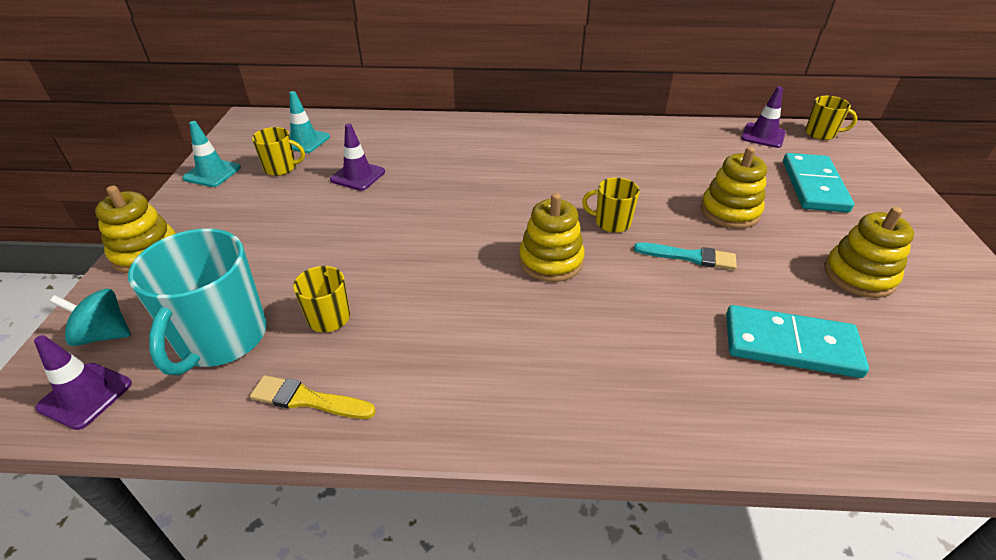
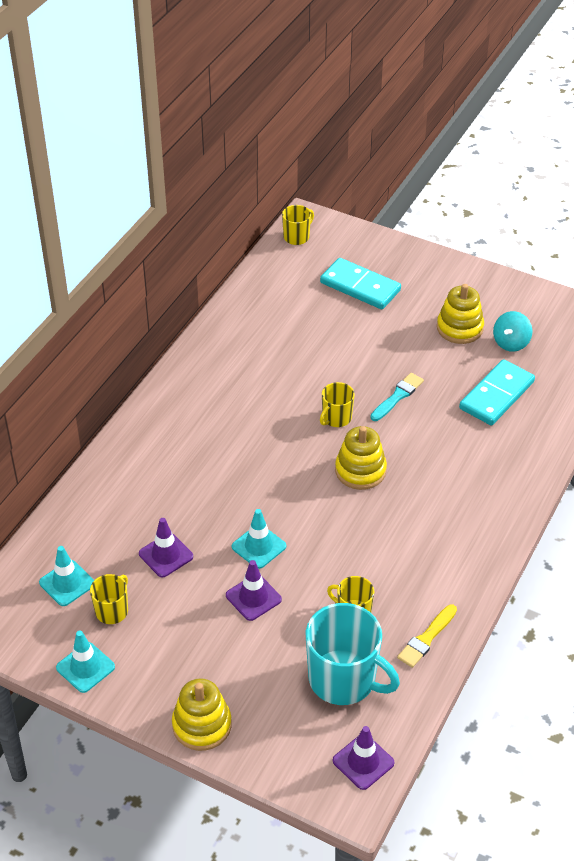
camera: 65 degrees left, 5 degrees up
turquoise spinning top [50,289,131,346] -> turquoise spinning top moved to [493,311,532,352]
yellow stacking toy [701,147,767,229] -> none
purple traffic cone [741,86,786,148] -> purple traffic cone moved to [226,560,282,621]
none -> turquoise traffic cone [232,509,286,569]

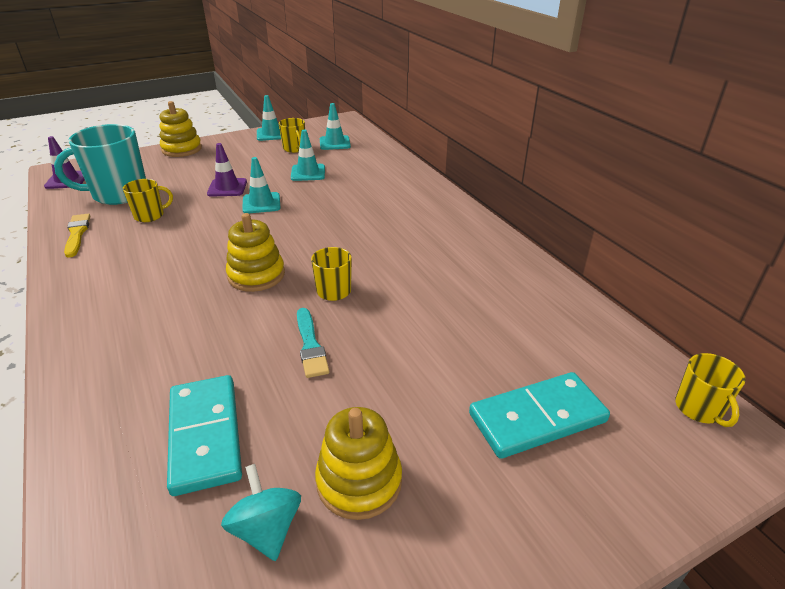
camera: 125 degrees right, 10 degrees down
purple traffic cone [139,518,193,577] -> turquoise traffic cone [291,130,325,181]

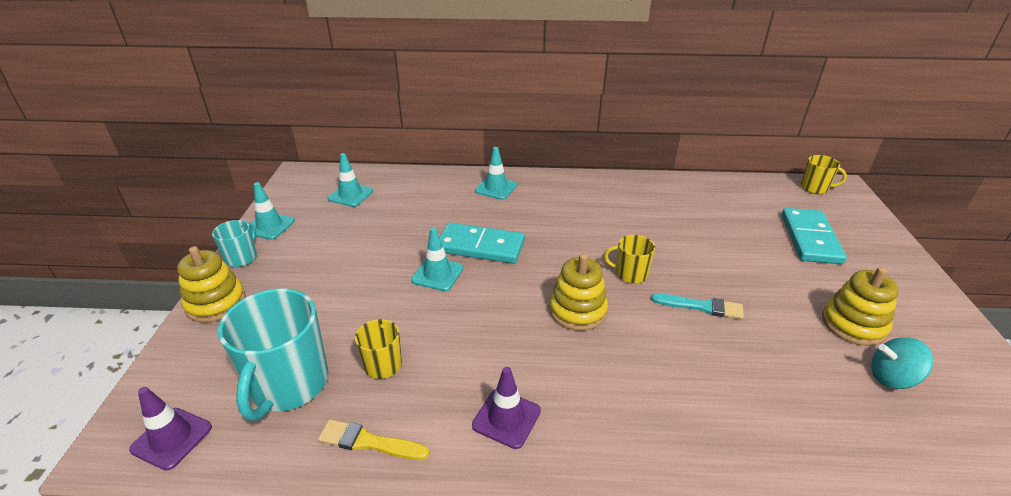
camera: 60 degrees left, 0 degrees up
turquoise domino [167,375,242,496] -> turquoise domino moved to [440,223,525,264]
purple traffic cone [207,143,247,197] -> purple traffic cone moved to [472,367,541,449]
yellow mug [279,118,305,153] -> none
turquoise traffic cone [291,130,325,181] -> turquoise traffic cone moved to [475,147,517,200]
none -> turquoise mug [212,220,257,267]

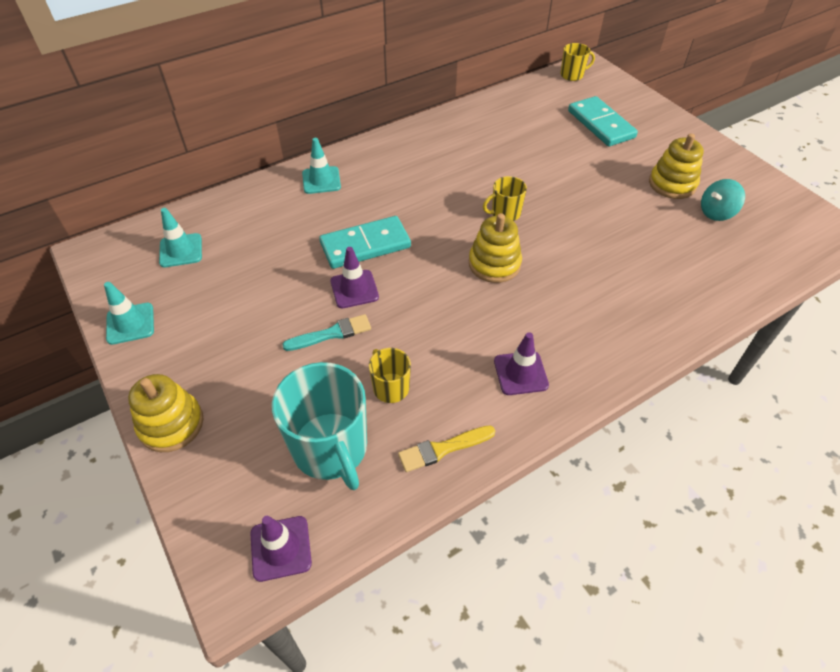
camera: 35 degrees left, 15 degrees up
turquoise mug [212,220,257,267] -> none
turquoise traffic cone [411,228,463,291] -> purple traffic cone [330,247,379,308]
turquoise brush [651,293,744,319] -> turquoise brush moved to [282,314,371,351]

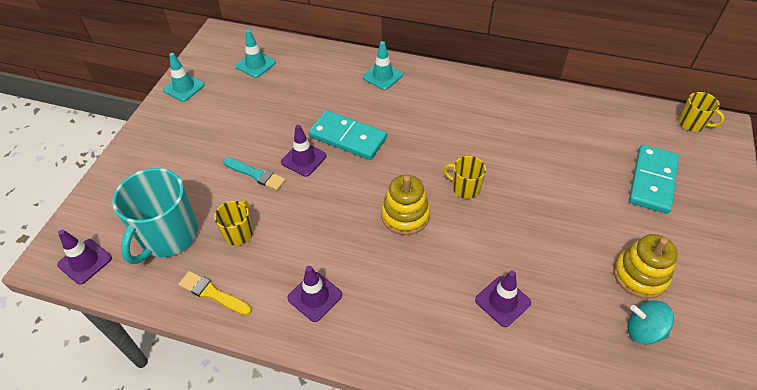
camera: 50 degrees right, 0 degrees up
yellow stacking toy [128,374,203,452] -> none
none -> purple traffic cone [475,270,531,327]

